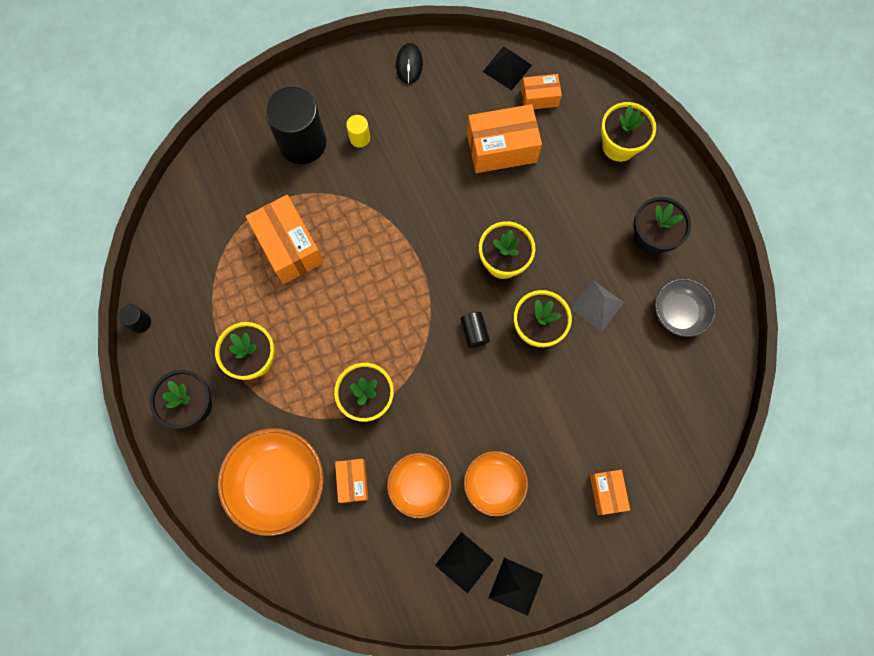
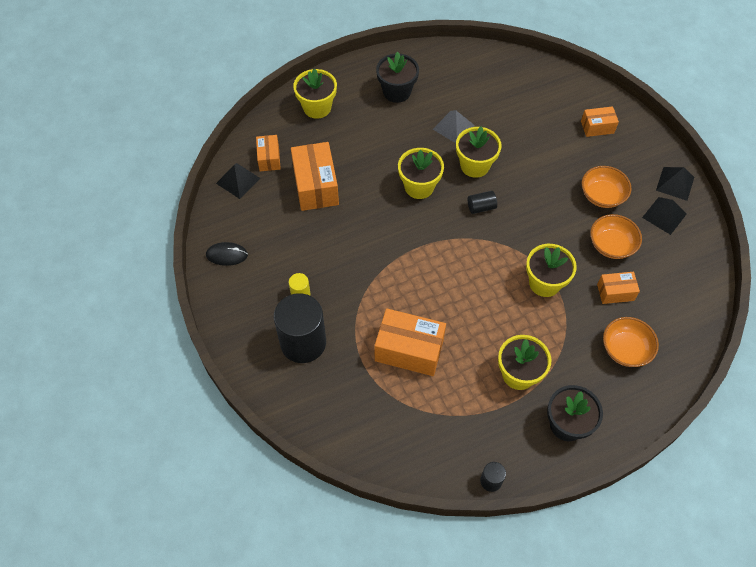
camera: 90 degrees left, 15 degrees down
orange bowl [218,428,324,536] -> orange bowl [603,317,659,367], size x0.62
orange box [246,195,324,284] -> orange box turned 45 degrees clockwise [375,308,446,376]
grey bowl [655,278,716,337] -> none

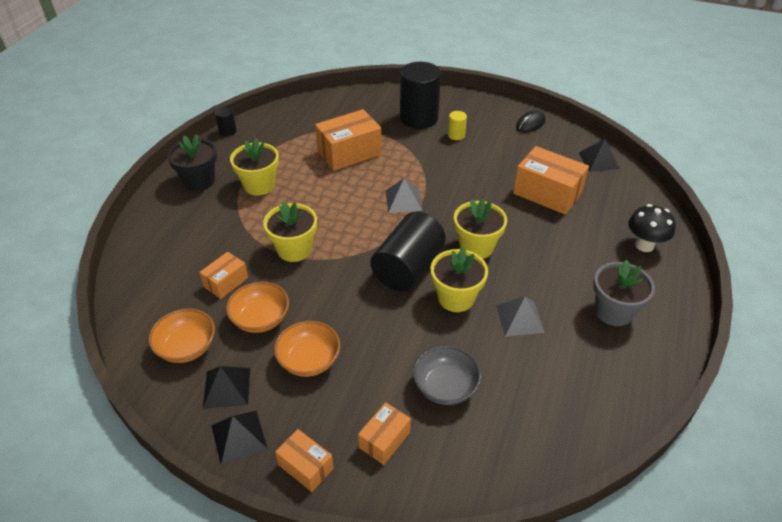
camera: 135 degrees right, 15 degrees down
orange box [256,135,281,171] -> orange box moved to [275,429,334,492]
yellow flower pot [293,68,337,119] -> black mushroom [628,204,676,252]
black flower pot [376,52,419,103] -> grey flower pot [593,260,655,326]
black cylinder [468,191,497,214] -> black cylinder [370,212,446,291], size x2.29
orange bowl [603,317,659,367] -> orange bowl moved to [149,309,215,363]
none -> grey pyramid [386,178,422,213]
none -> grey bowl [413,346,482,405]

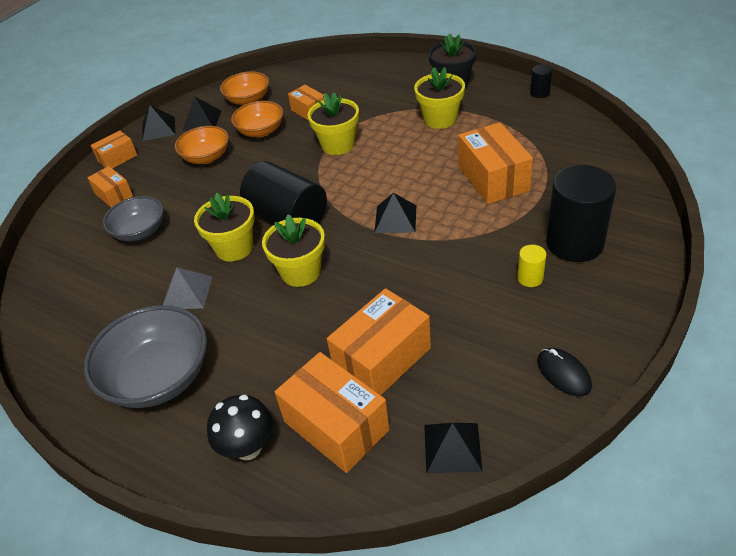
camera: 105 degrees right, 0 degrees up
grey pyramid [386,178,422,213] -> black pyramid [374,193,416,233]
grey flower pot [593,260,655,326] -> grey bowl [84,305,207,408]
none -> orange box [275,352,390,473]

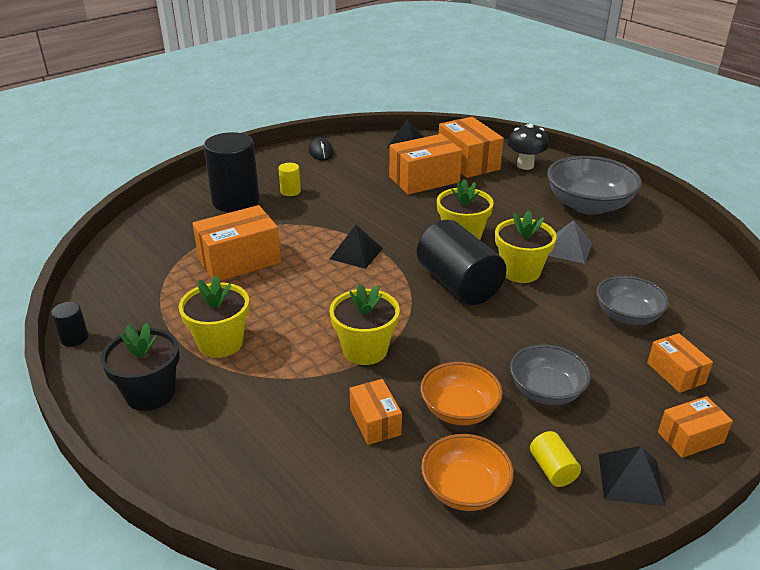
camera: 165 degrees left, 10 degrees down
orange bowl [175,126,229,164] -> grey bowl [510,344,591,405]
black pyramid [182,97,221,131] -> yellow cylinder [530,431,581,487]
orange box [459,122,533,204] -> orange box turned 60 degrees clockwise [192,205,281,281]

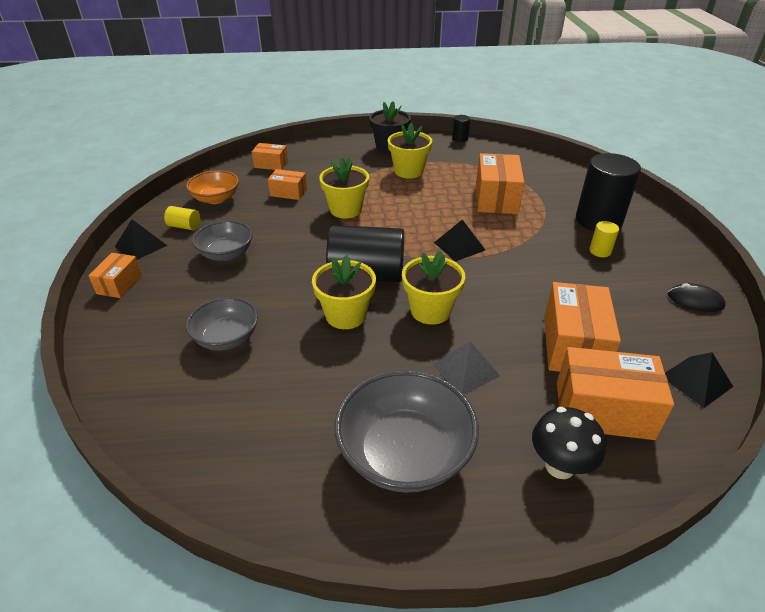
camera: 125 degrees right, 5 degrees up
orange bowl [420,362,503,425] -> none
grey pyramid [548,220,592,264] -> grey pyramid moved to [433,341,500,394]
orange box [647,333,713,393] -> orange box moved to [252,143,288,170]

